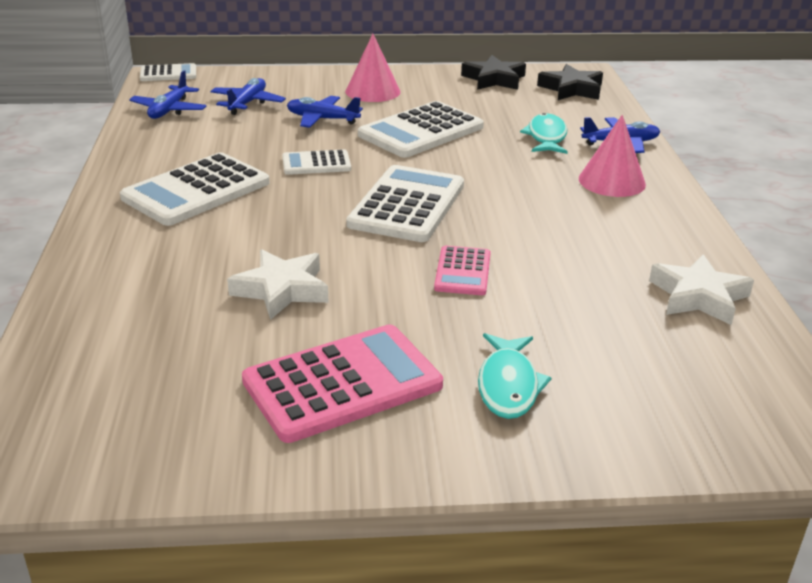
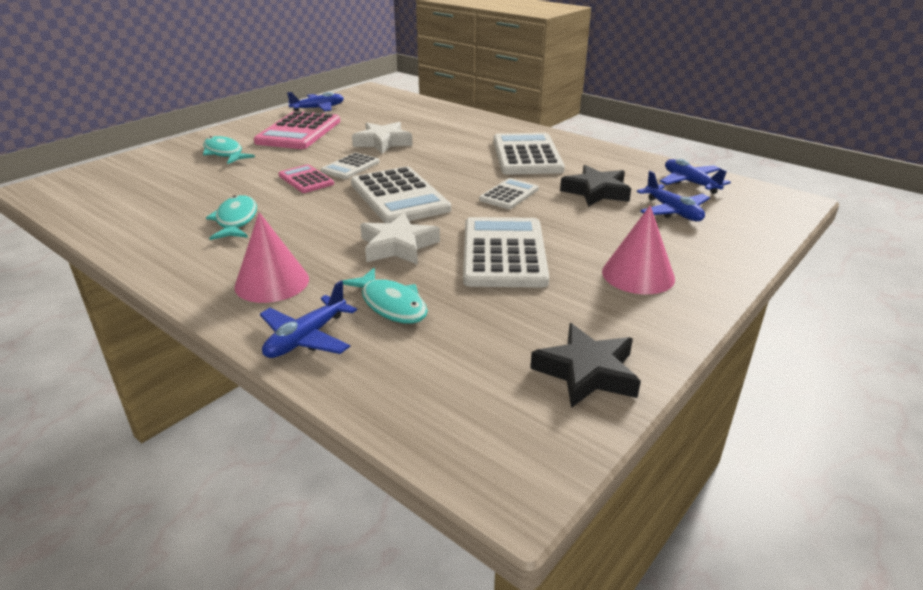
camera: 135 degrees right, 0 degrees up
white calculator [140,63,196,81] -> white calculator moved to [321,152,380,179]
blue plane [287,96,363,128] -> blue plane moved to [287,92,344,111]
black star [537,64,603,100] -> black star moved to [560,165,631,206]
white star [649,254,754,325] -> white star moved to [360,213,440,265]
none -> turquoise fish [206,195,257,240]

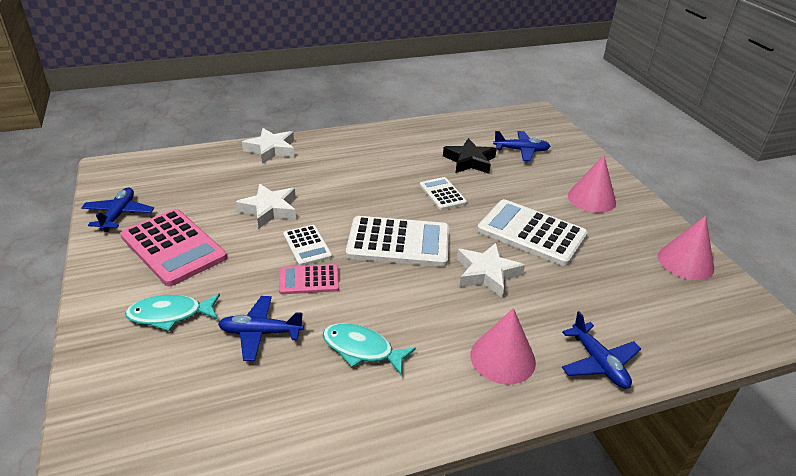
camera: 60 degrees left, 5 degrees up
turquoise fish [342,268,428,324] -> none
white calculator [493,133,565,175] -> none
black star [530,323,641,408] -> pink cone [658,215,714,280]
blue plane [660,159,731,194] -> blue plane moved to [218,296,304,361]
none -> white star [242,128,295,164]

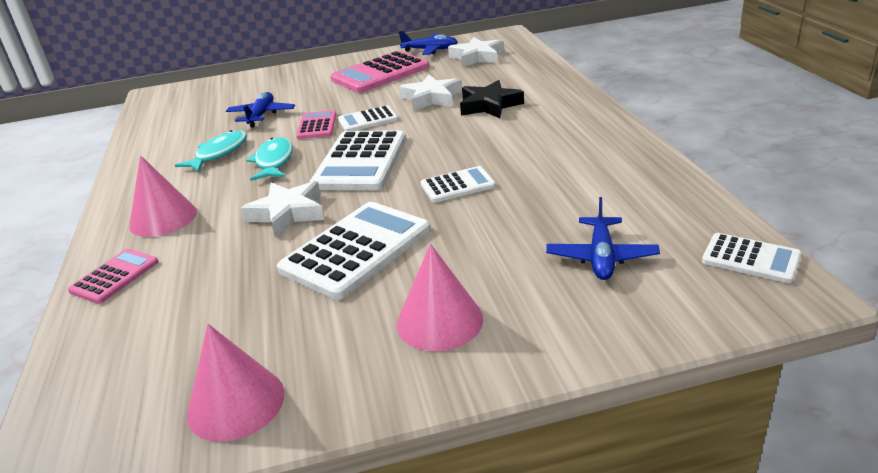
camera: 100 degrees right, 5 degrees down
turquoise fish [125,294,220,331] -> turquoise fish moved to [246,137,293,181]
white star [242,128,295,164] -> white star moved to [448,37,504,67]
black star [443,138,497,174] -> black star moved to [460,80,524,118]
blue plane [562,311,641,389] -> pink calculator [68,249,159,304]
none -> white calculator [702,233,802,283]

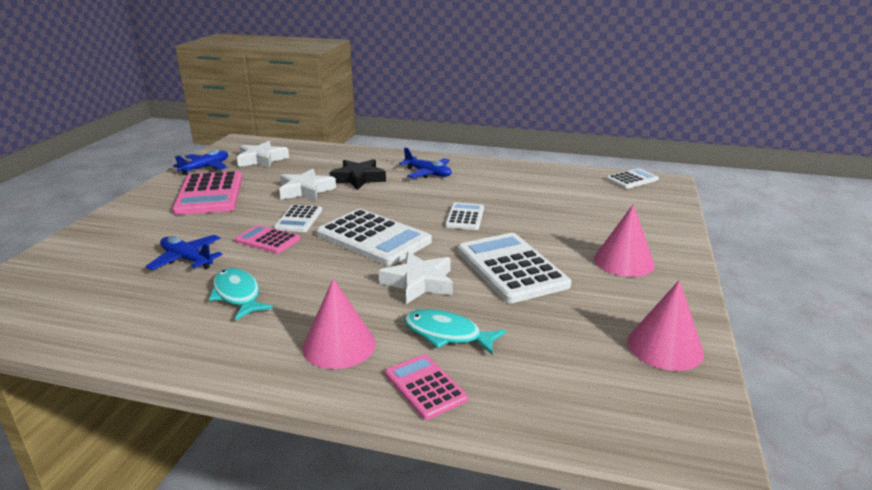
camera: 65 degrees left, 5 degrees down
turquoise fish [246,137,293,181] -> turquoise fish moved to [404,309,506,355]
blue plane [546,197,660,280] -> blue plane moved to [399,148,452,178]

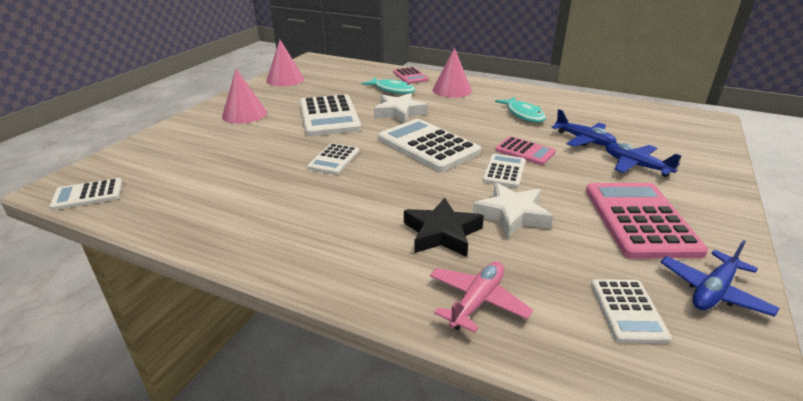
camera: 170 degrees left, 5 degrees up
white star [237,141,289,168] -> white calculator [591,279,672,343]
blue plane [399,148,452,178] -> blue plane moved to [606,143,682,177]
none -> pink plane [430,261,533,333]

